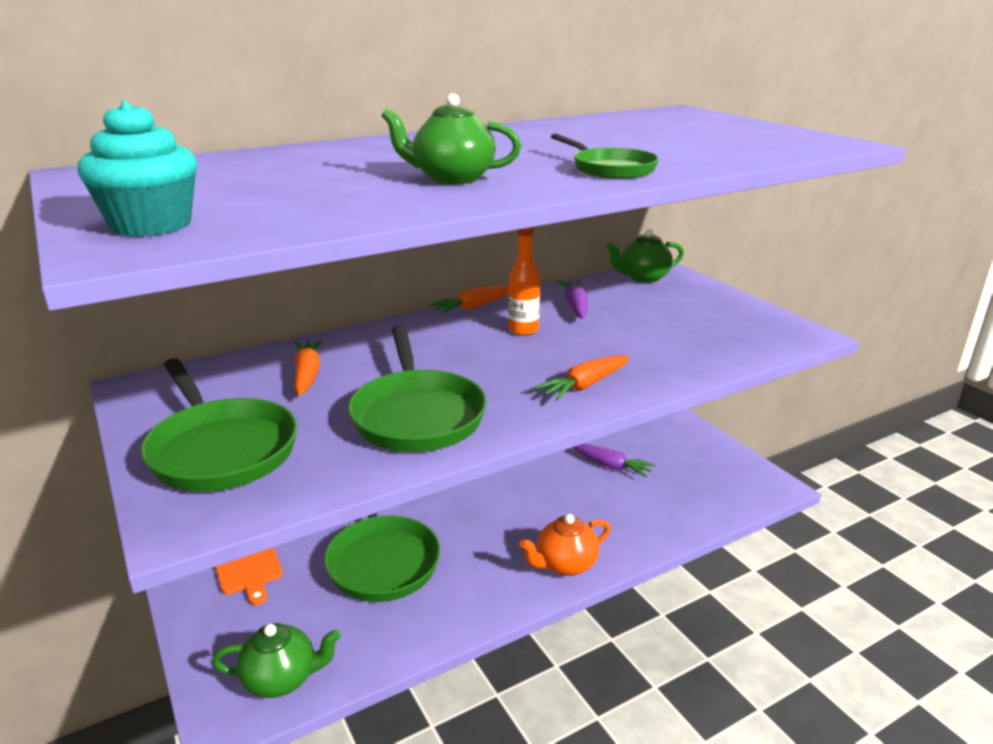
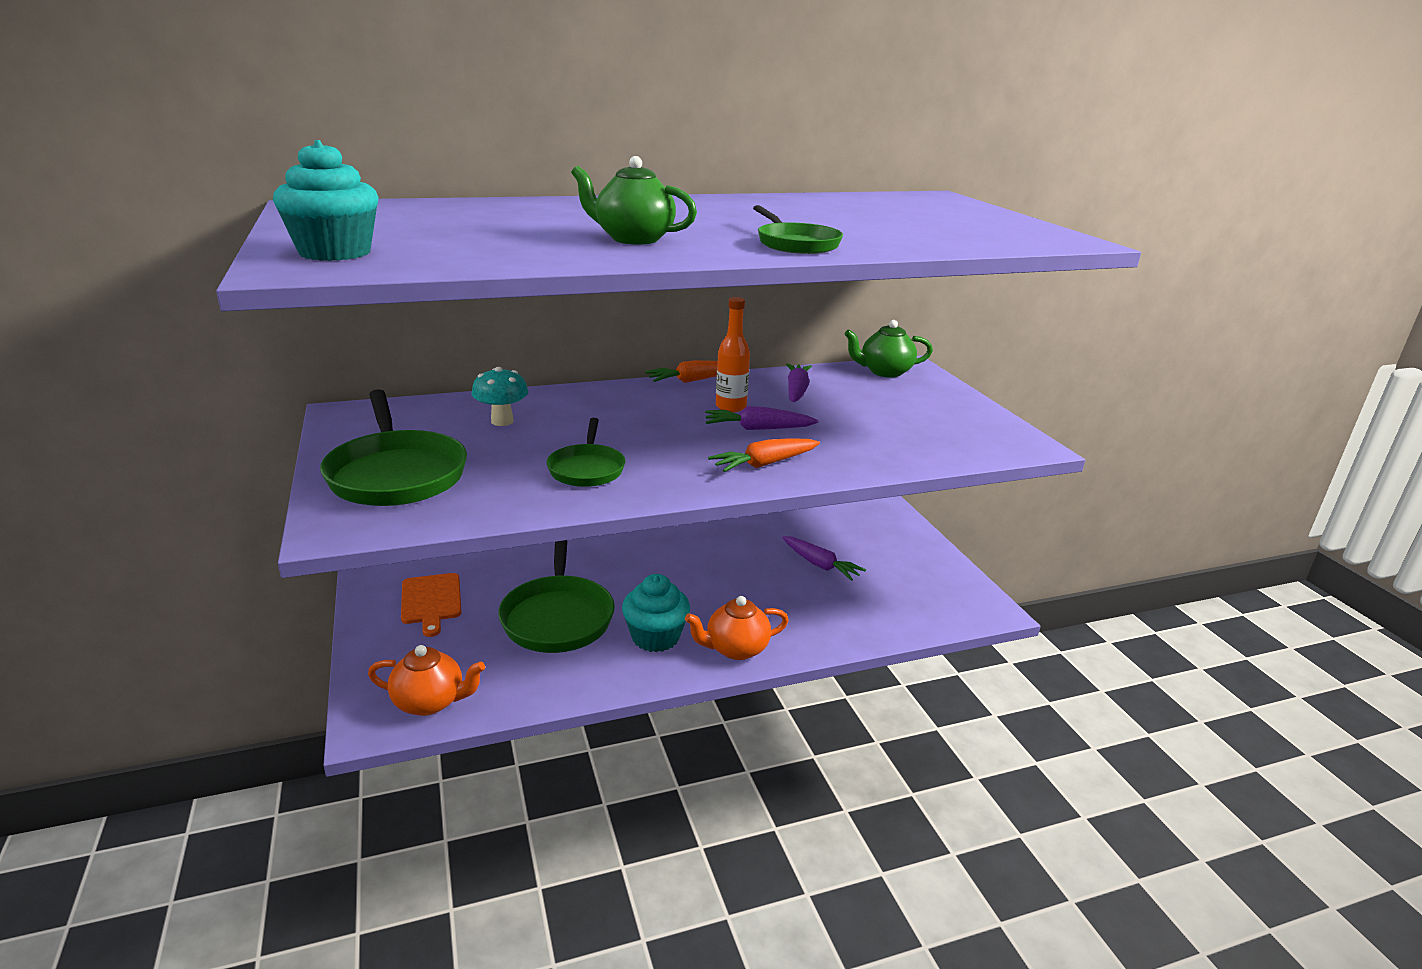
camera: 10 degrees right, 0 degrees up
green teapot [212,623,341,698] -> orange teapot [368,645,485,716]
orange carrot [293,339,323,396] -> turquoise mushroom [471,367,529,426]
green pan [348,325,487,452] -> green pan [547,418,625,487], size x0.59
none -> turquoise cupcake [622,574,690,652]
none -> purple carrot [705,406,818,430]

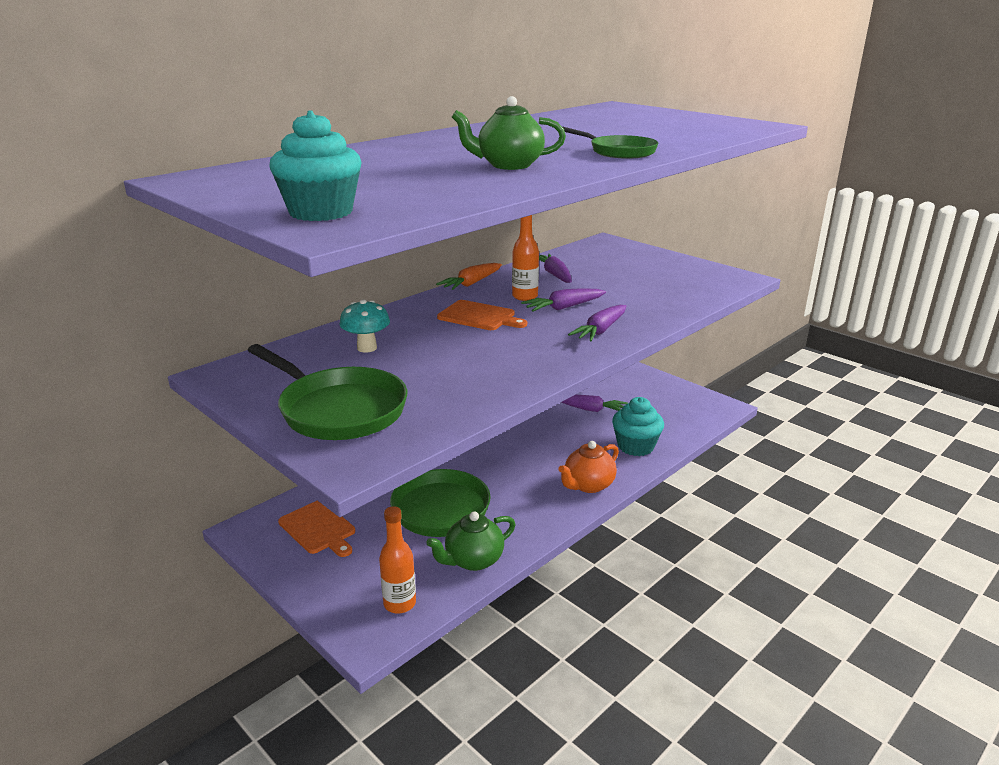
camera: 25 degrees left, 0 degrees up
orange teapot [368,645,485,716] -> orange bottle [379,506,416,614]
green pan [547,418,625,487] -> none
turquoise cupcake [622,574,690,652] -> turquoise cupcake moved to [612,397,664,456]
orange carrot [708,438,820,472] -> purple carrot [568,305,626,342]
green teapot [844,320,933,377] -> green teapot moved to [427,511,515,571]
none -> orange cutting board [437,300,527,330]

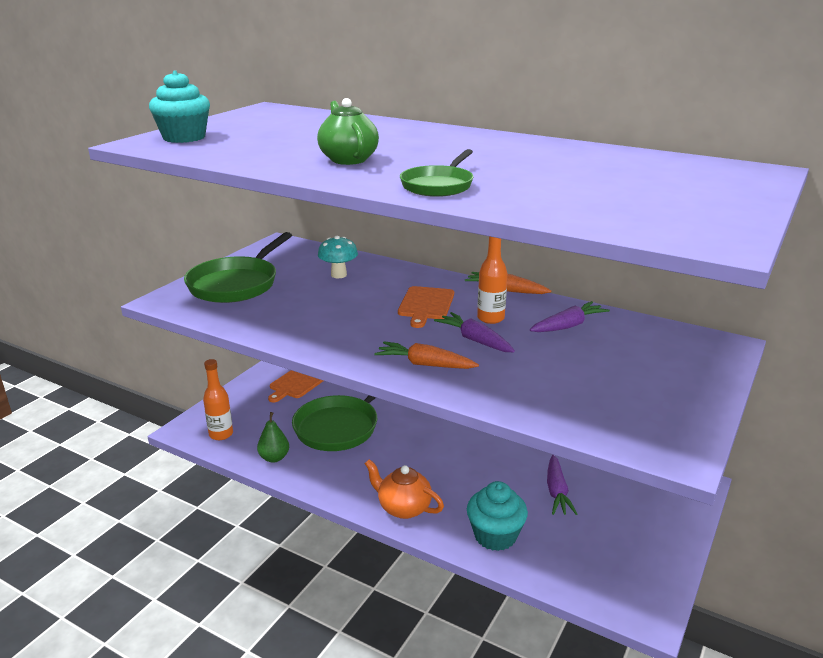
camera: 75 degrees right, 0 degrees up
green teapot [427,511,515,571] -> green pear [257,412,289,463]
purple carrot [568,305,626,342] -> orange carrot [374,341,479,369]

